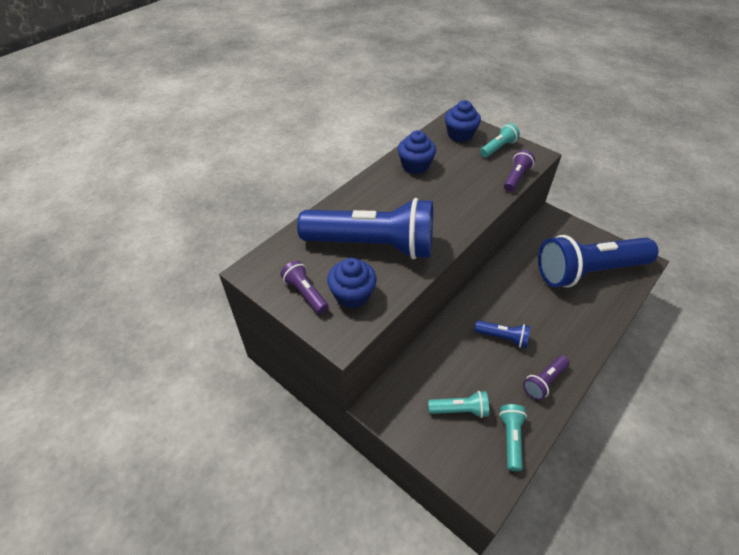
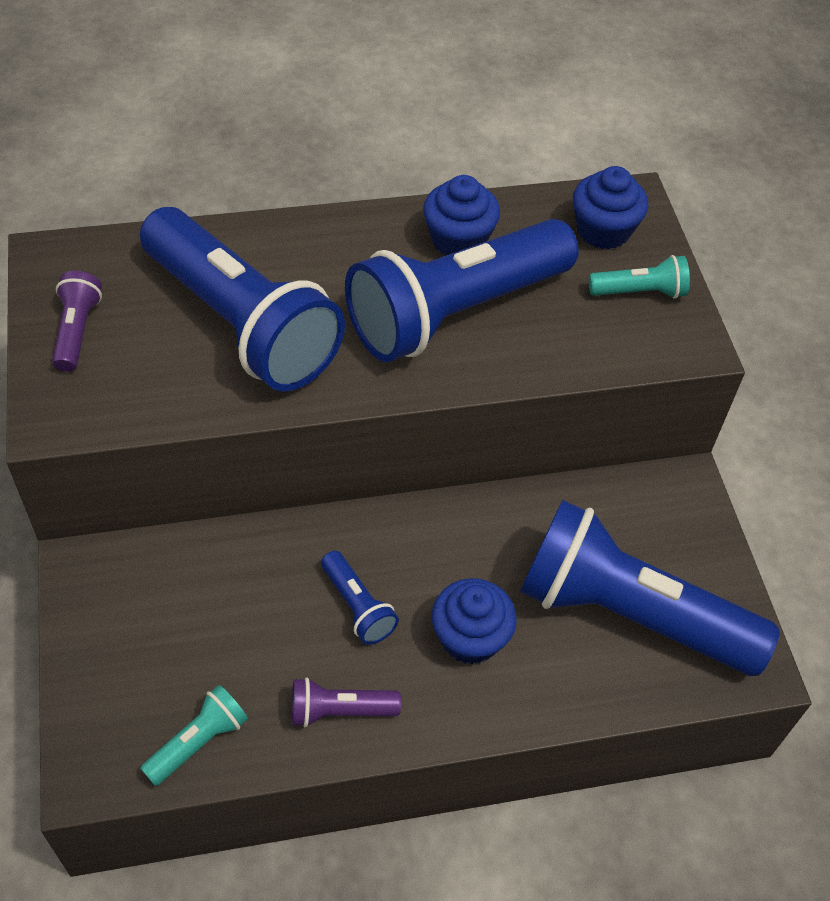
camera: 35 degrees right, 5 degrees up
blue cupcake [327,258,377,309] -> blue cupcake moved to [432,578,517,664]
turquoise flashlight [428,391,489,418] -> none
purple flashlight [504,150,535,192] -> none
none -> blue flashlight [345,219,579,362]

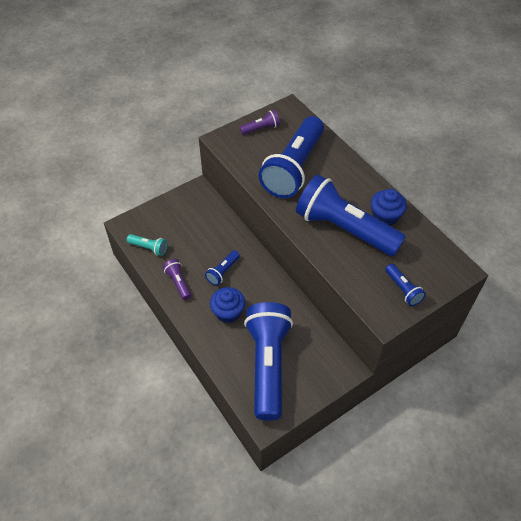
camera: 70 degrees right, 0 degrees up
blue cupcake [573,166,648,249] -> none
turquoise flashlight [589,255,690,299] -> blue flashlight [385,264,426,306]

